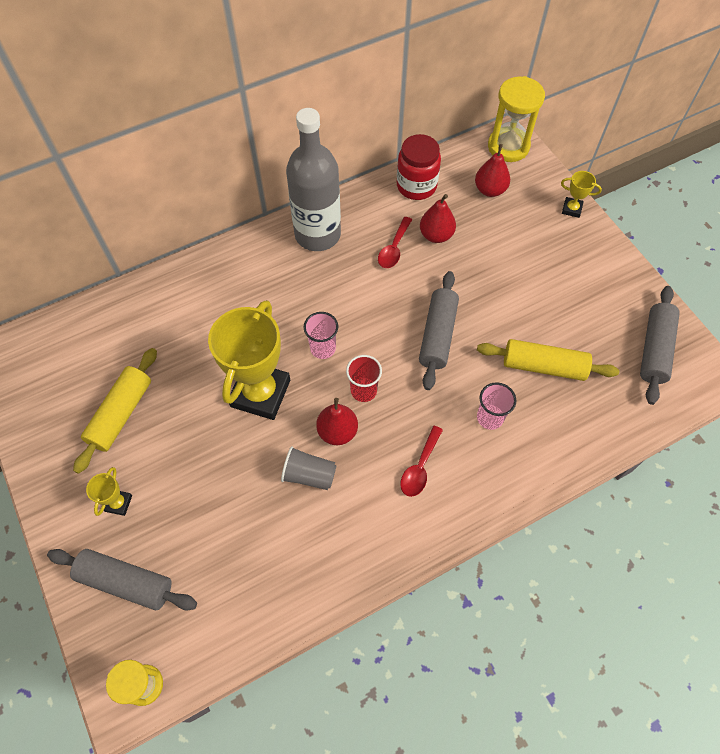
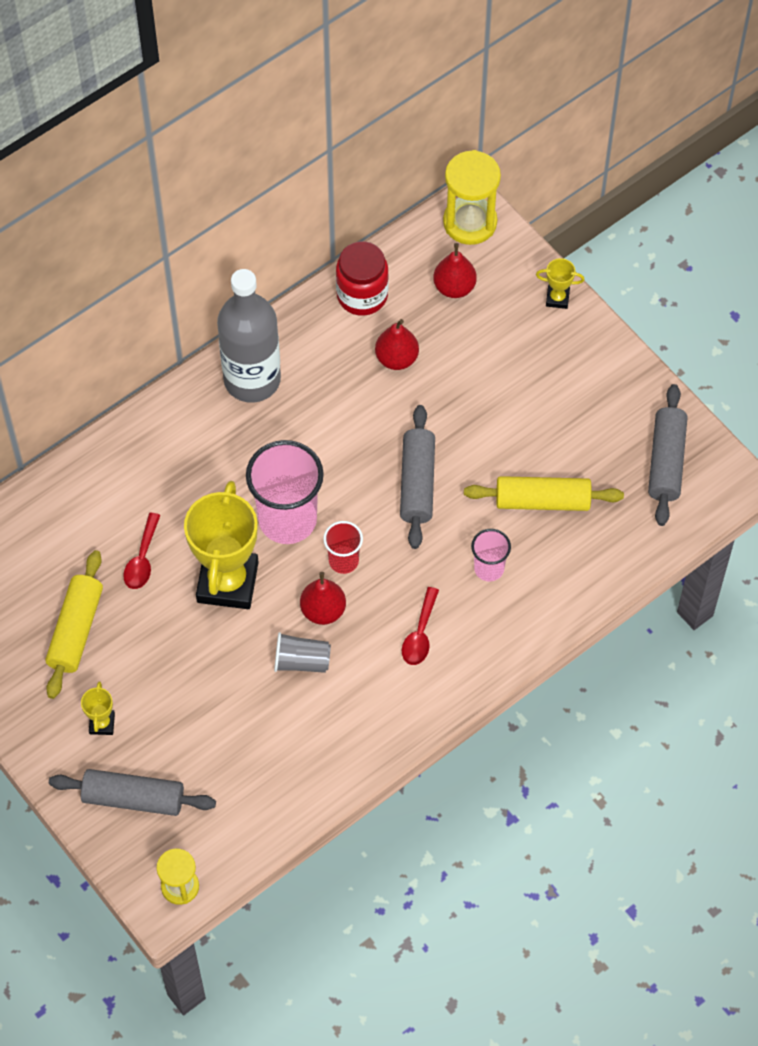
camera: 10 degrees left, 0 degrees up
pink cup [303,312,338,359] -> pink cup [246,440,324,544], size x1.94
red spoon [378,217,412,268] -> red spoon moved to [123,513,160,589]

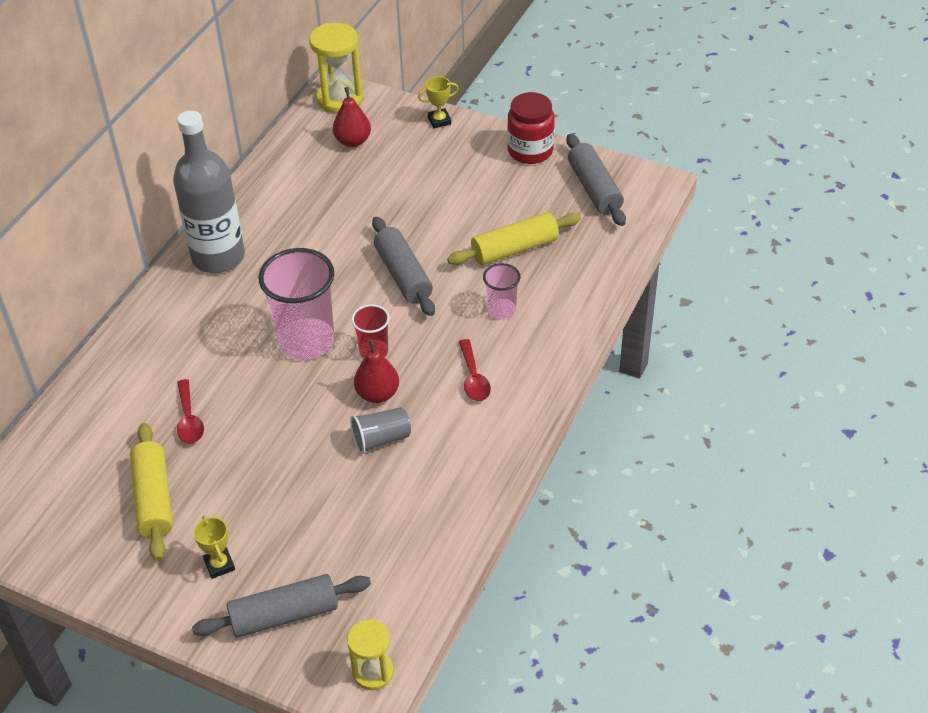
camera: 25 degrees left, 15 degrees down
yellow trophy [184,481,259,609] -> none
red jar [336,241,389,316] -> red jar moved to [507,92,555,164]
red pear [375,319,419,370] -> none

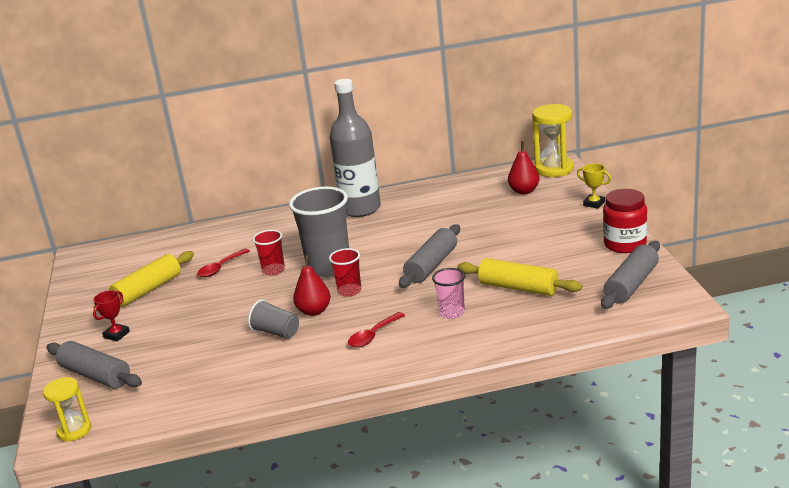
camera: 55 degrees right, 20 degrees down
yellow trophy [194,516,235,579] -> red trophy [93,290,130,341]
pink cup [258,248,335,360] -> grey cup [289,186,349,277]
none -> red cup [253,230,285,276]

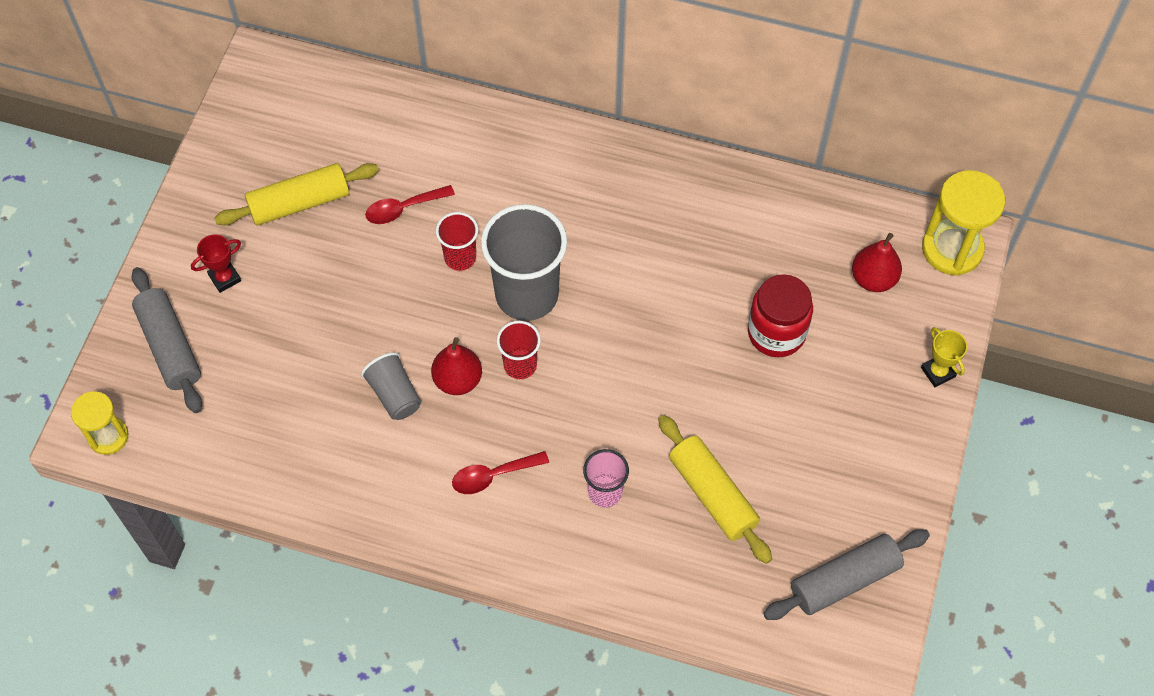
camera: 25 degrees right, 35 degrees up
grey bottle [330,79,381,217] -> none
grey rolling pin [399,224,460,288] -> none
red jar [603,189,647,253] -> red jar moved to [748,274,813,357]

